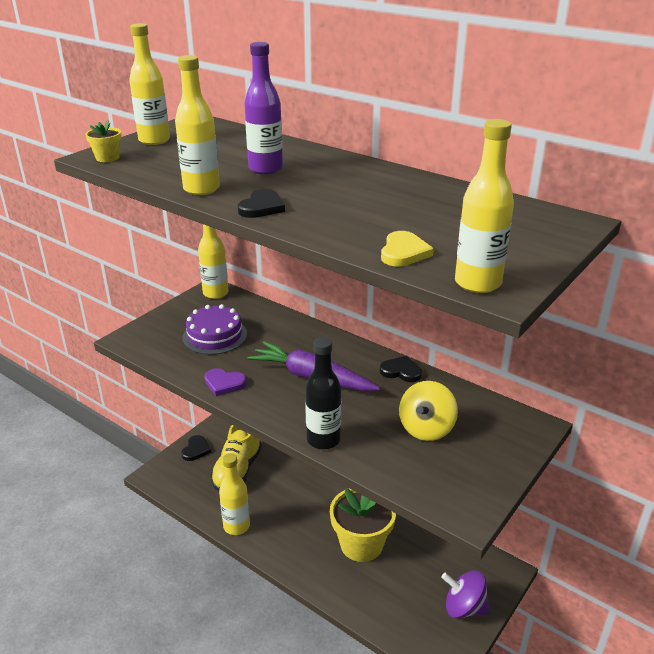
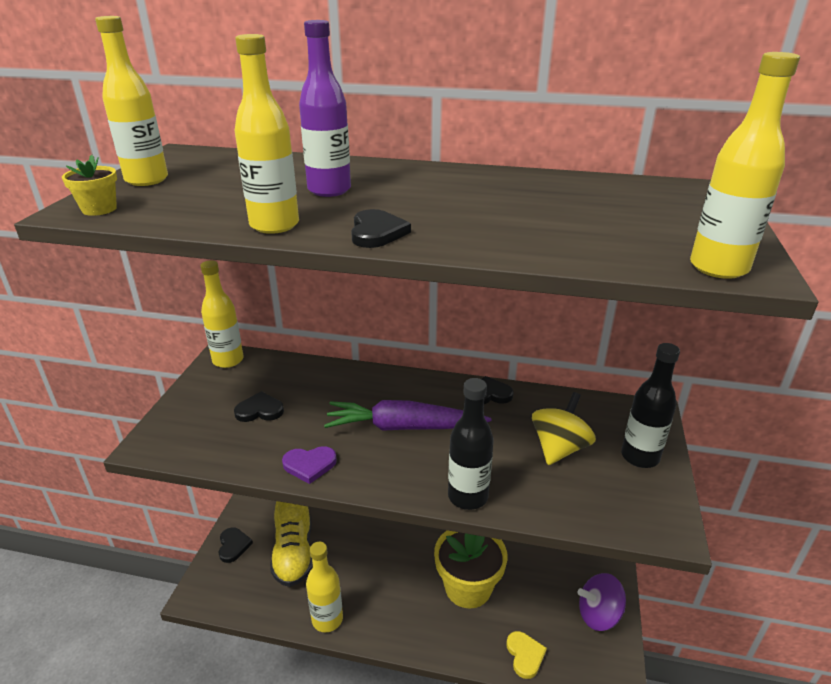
camera: 25 degrees left, 0 degrees up
purple cake [182,304,247,355] -> black heart [234,391,284,422]
yellow heart [381,231,434,267] -> yellow heart moved to [506,631,547,679]
yellow spinning top [399,381,458,441] -> yellow spinning top turned 150 degrees counterclockwise [532,392,596,465]
none -> black bottle [621,343,680,468]

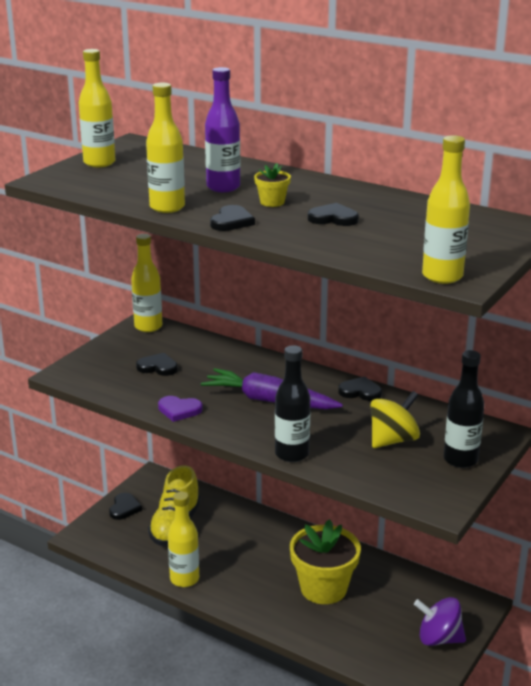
camera: 20 degrees right, 5 degrees down
yellow flower pot [62,155,117,216] -> yellow flower pot moved to [254,163,291,207]
yellow heart [506,631,547,679] -> none
none -> black heart [308,203,359,226]

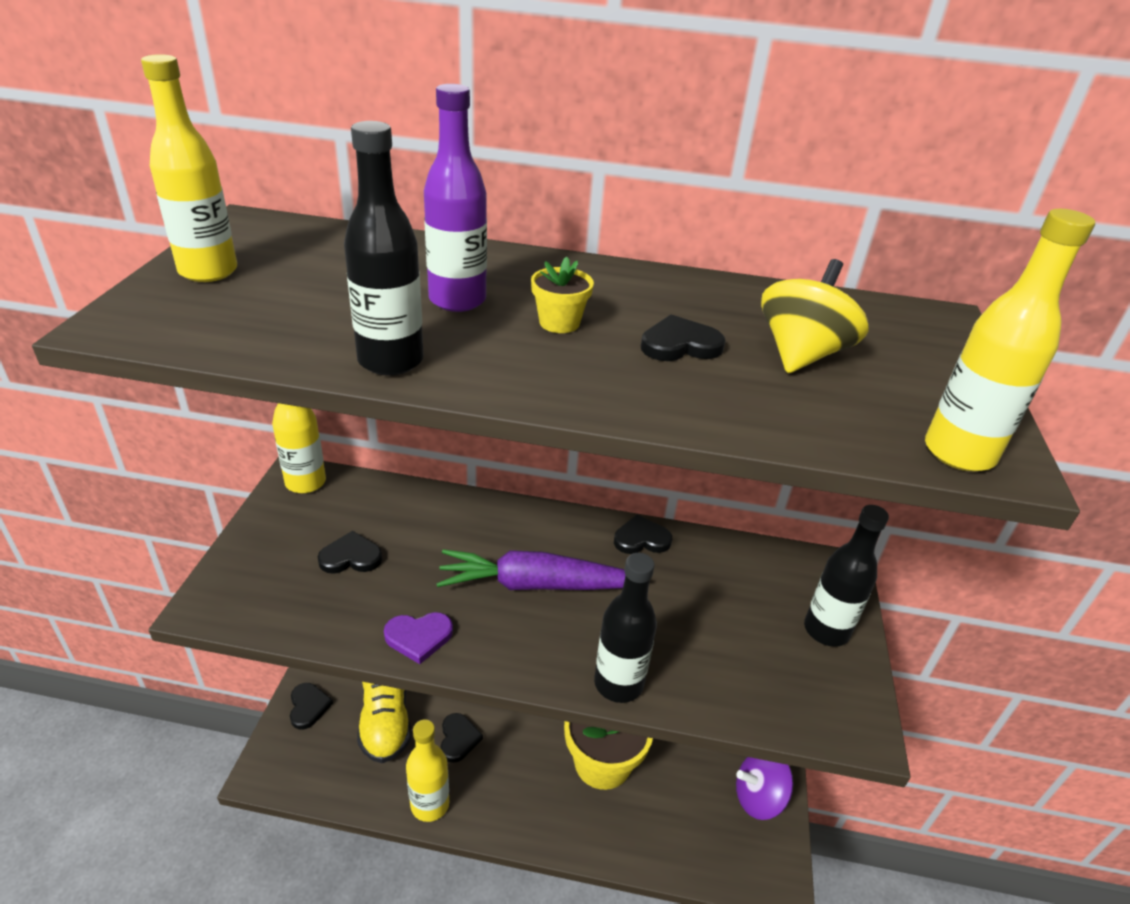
camera: 25 degrees left, 10 degrees up
yellow bottle [146,83,185,213] -> black bottle [344,121,424,376]
black heart [210,205,255,231] -> black heart moved to [440,713,483,763]
yellow spinning top [370,391,420,448] -> yellow spinning top moved to [761,259,868,373]

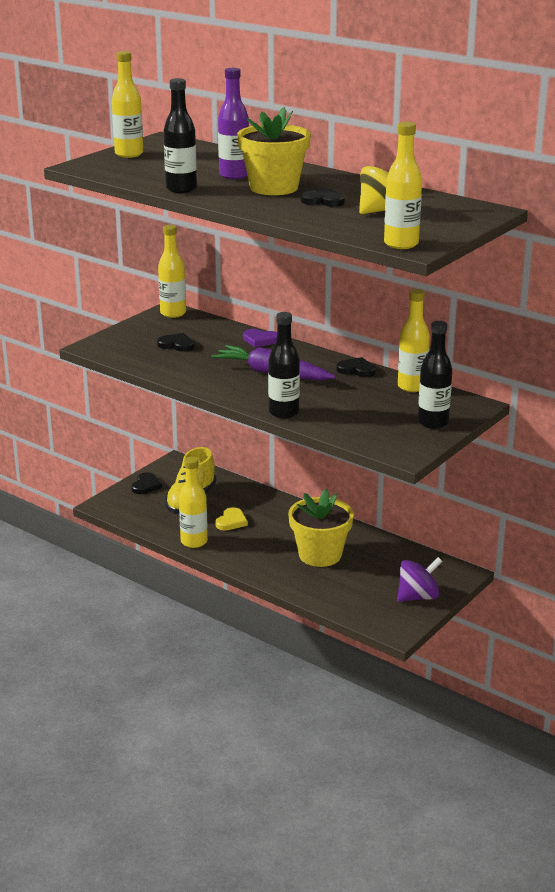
camera: 30 degrees right, 10 degrees down
purple heart [384,612,453,664] -> purple heart moved to [243,329,277,347]
black heart [440,713,483,763] -> yellow heart [215,507,248,531]
yellow flower pot [531,257,594,333] -> yellow flower pot [237,107,311,195], size x2.26
purple spinning top [736,757,794,820] -> purple spinning top turned 135 degrees clockwise [397,557,443,602]
none -> yellow bottle [398,289,430,392]

